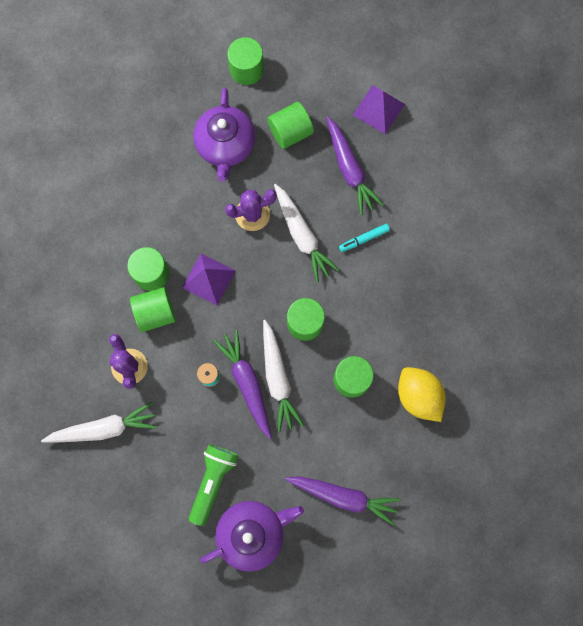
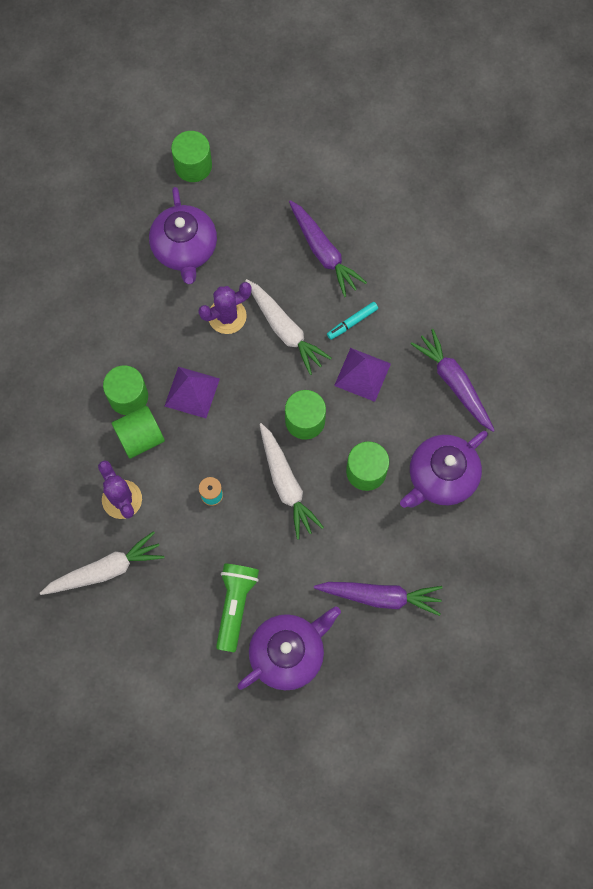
camera: 10 degrees left, 5 degrees down
purple carrot [213,330,272,439] -> purple carrot moved to [411,329,495,432]
green cylinder [267,102,314,149] -> none
purple pyramid [353,85,405,134] -> purple pyramid moved to [334,348,391,402]
yellow lemon [398,367,446,422] -> purple teapot [400,431,488,508]

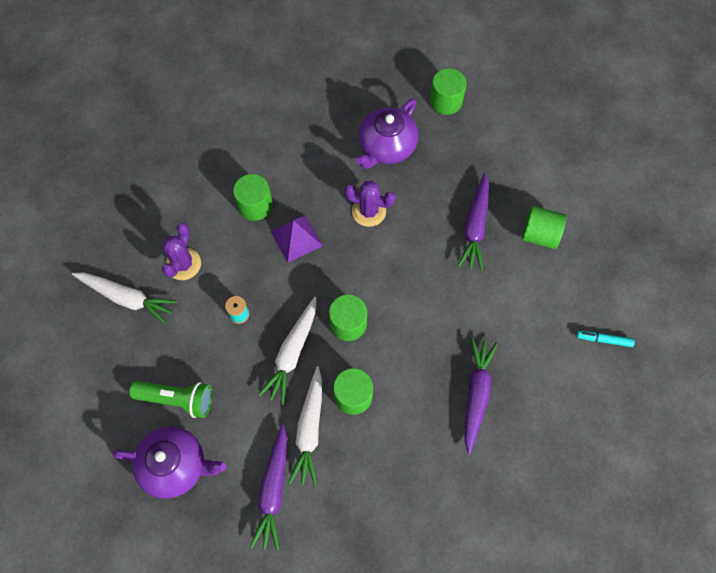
camera: 45 degrees right, 5 degrees down
green cylinder [112,406,165,459] -> green cylinder moved to [522,206,566,249]
green flashlight [216,564,259,653] -> green flashlight turned 45 degrees clockwise [129,381,212,418]
white carrot [245,279,332,375] -> white carrot moved to [289,367,322,487]
purple carrot [314,582,443,616] -> purple carrot turned 45 degrees clockwise [250,424,287,551]
turquoise marker [327,302,378,340] -> turquoise marker moved to [577,331,635,347]
purple pyramid [334,348,391,402] -> none
purple teapot [400,431,488,508] -> none

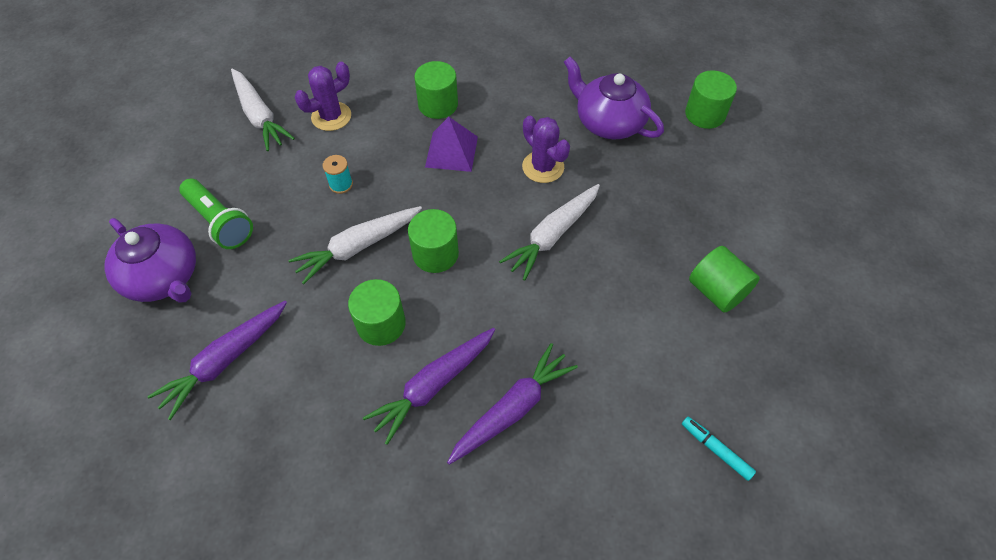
camera: 35 degrees right, 10 degrees down
white carrot [289,367,322,487] -> white carrot moved to [499,184,600,281]
purple teapot [356,99,419,169] -> purple teapot turned 60 degrees clockwise [564,56,664,139]
purple carrot [457,173,489,271] -> purple carrot moved to [363,328,496,445]

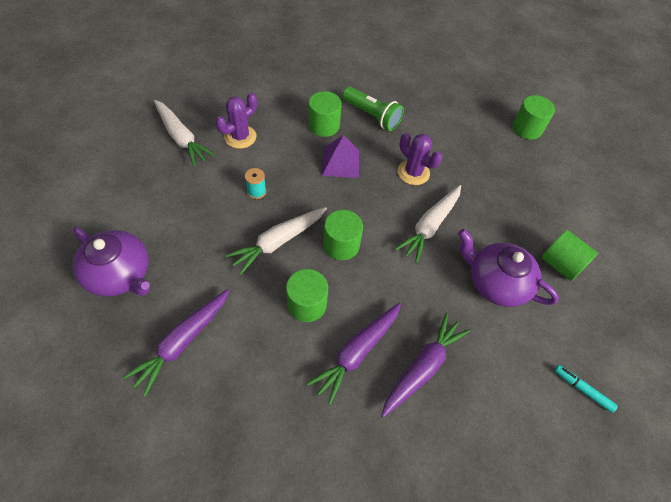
camera: 10 degrees left, 0 degrees up
green flashlight [179,179,253,249] -> green flashlight moved to [342,87,404,131]
purple teapot [564,56,664,139] -> purple teapot moved to [458,229,559,307]

